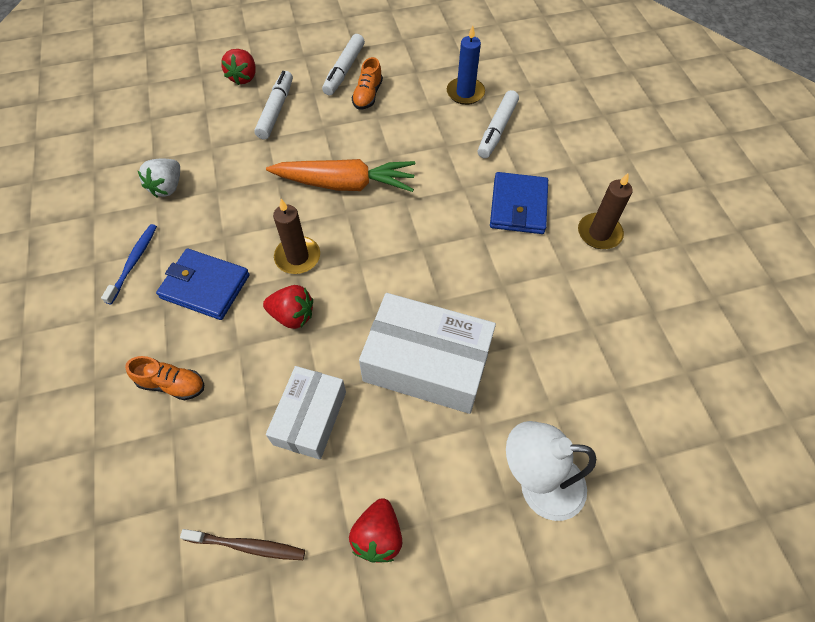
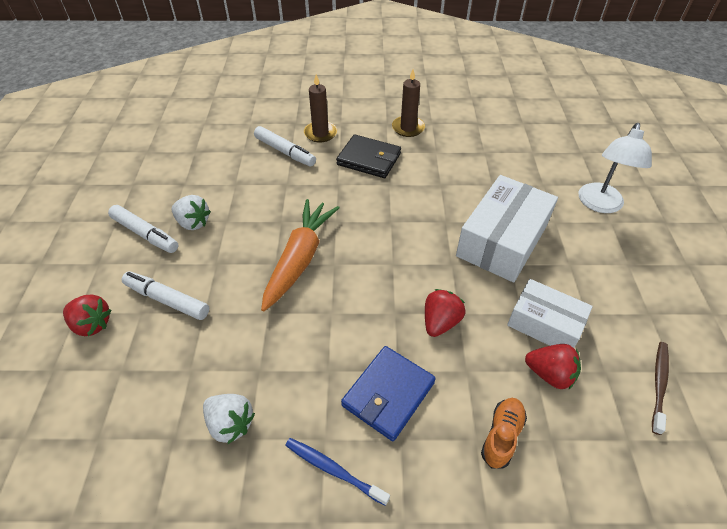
camera: 75 degrees left, 10 degrees down
brown candle [273,199,320,274] -> brown candle moved to [304,74,337,143]
red strawberry [349,498,402,563] -> red strawberry moved to [525,344,581,389]
orange shoe [352,57,383,110] -> white strawberry [172,195,211,230]
blue candle [447,25,485,105] -> none
blue wallet [490,172,548,234] -> black wallet [336,134,401,178]

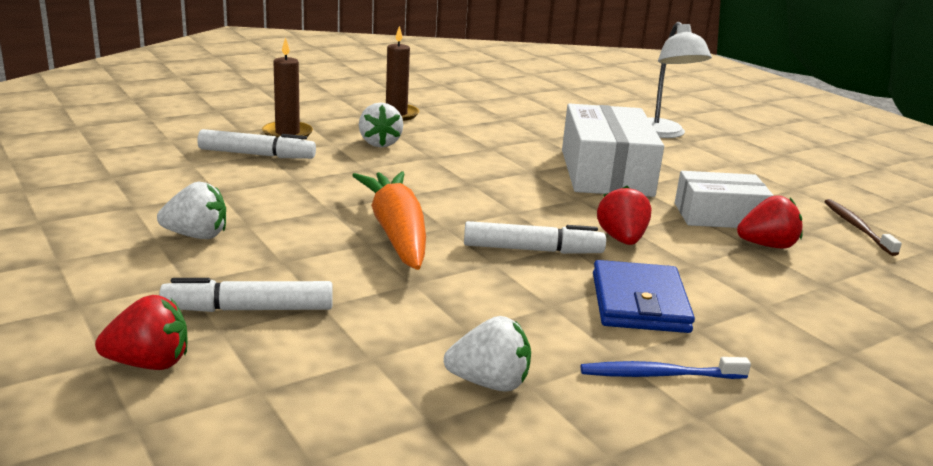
camera: 35 degrees left, 25 degrees down
white marker [108,205,179,253] -> white marker moved to [464,221,606,254]
black wallet [336,134,401,178] -> white strawberry [359,102,403,147]
orange shoe [481,398,527,468] -> none

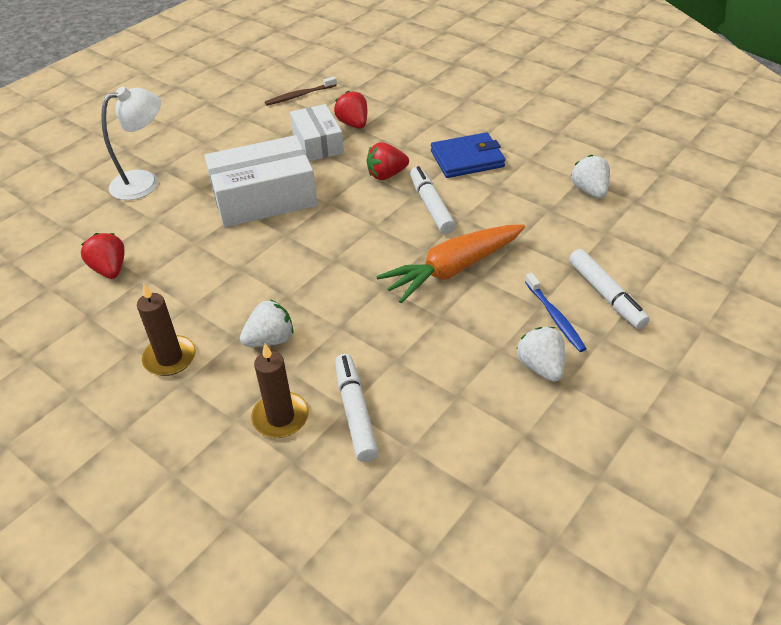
camera: 105 degrees left, 20 degrees up
red strawberry [95,295,188,370] -> red strawberry moved to [81,233,125,279]
blue toothbrush [581,357,751,379] -> blue toothbrush moved to [525,273,587,352]

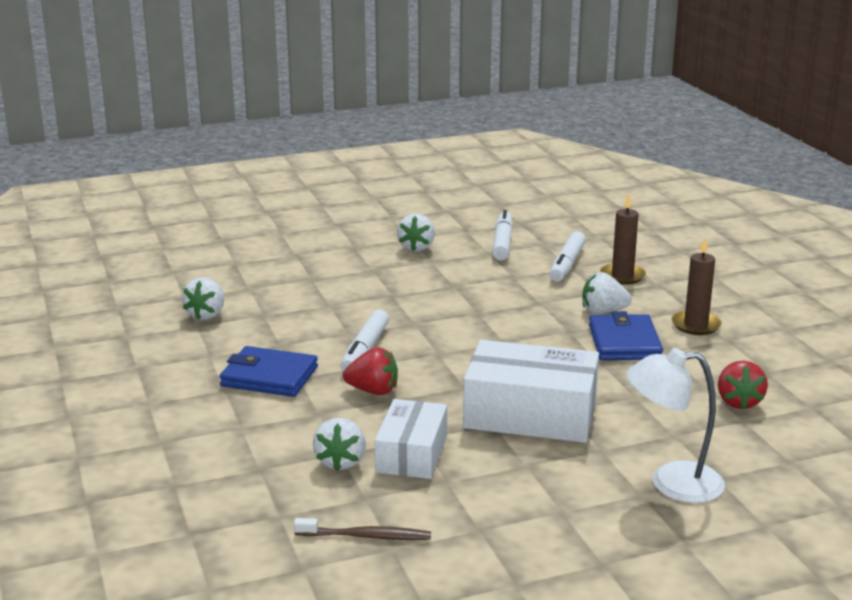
camera: 150 degrees left, 20 degrees down
red strawberry [334,91,367,129] -> white strawberry [313,418,366,471]
orange carrot [376,224,525,303] -> none
blue toothbrush [525,273,587,352] -> none
white marker [569,249,650,329] -> white marker moved to [492,210,513,260]
none -> blue wallet [589,311,663,360]

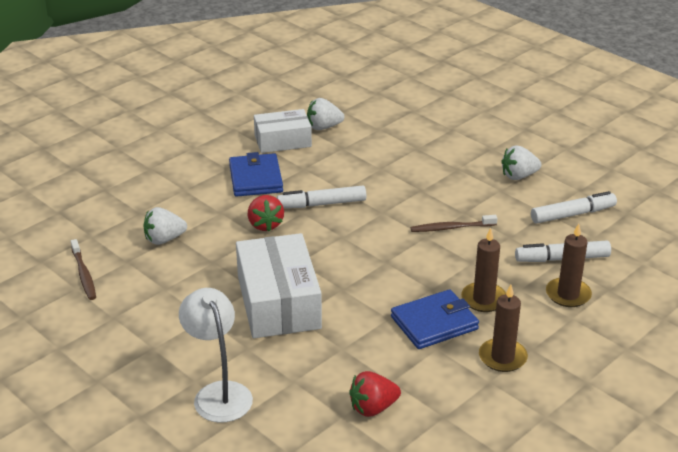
camera: 65 degrees right, 10 degrees up
white box [375,399,447,479] -> white box moved to [254,109,312,153]
white strawberry [582,272,632,314] -> brown candle [461,228,506,312]
none -> brown toothbrush [411,215,497,232]

